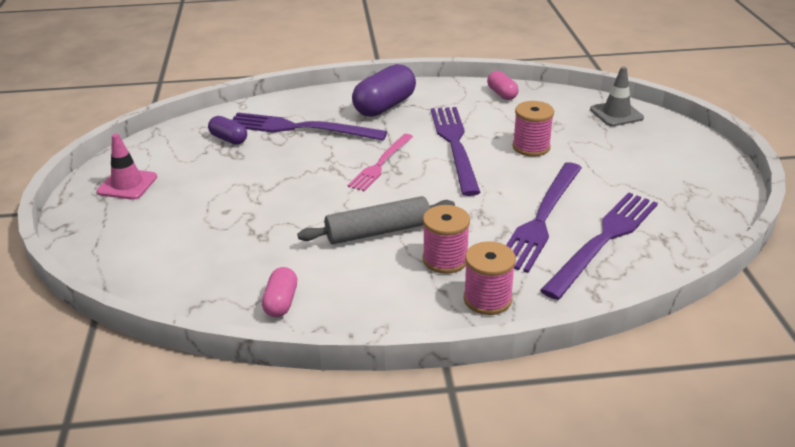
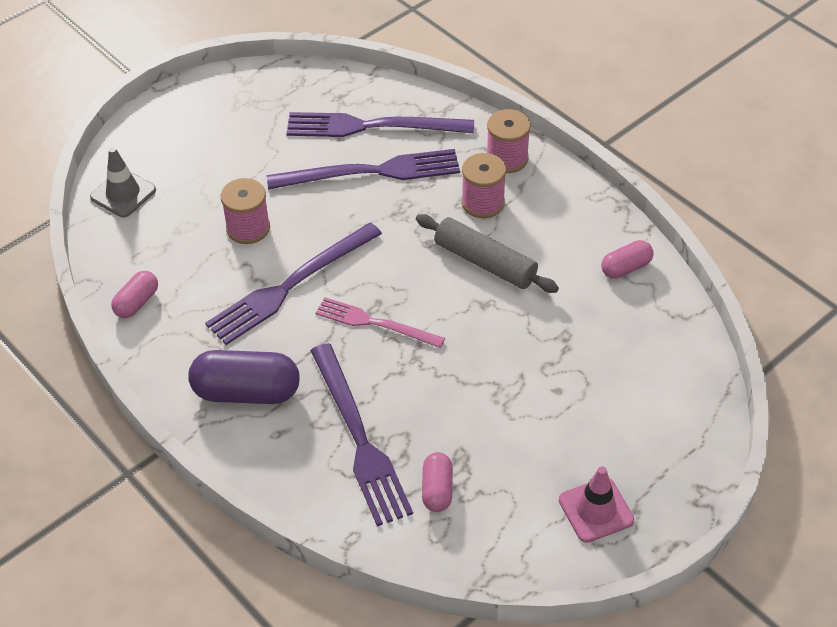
camera: 125 degrees left, 15 degrees up
purple capsule [208,116,247,145] -> pink capsule [422,452,453,512]
pink fork [347,134,413,191] -> pink fork turned 150 degrees counterclockwise [315,297,445,348]

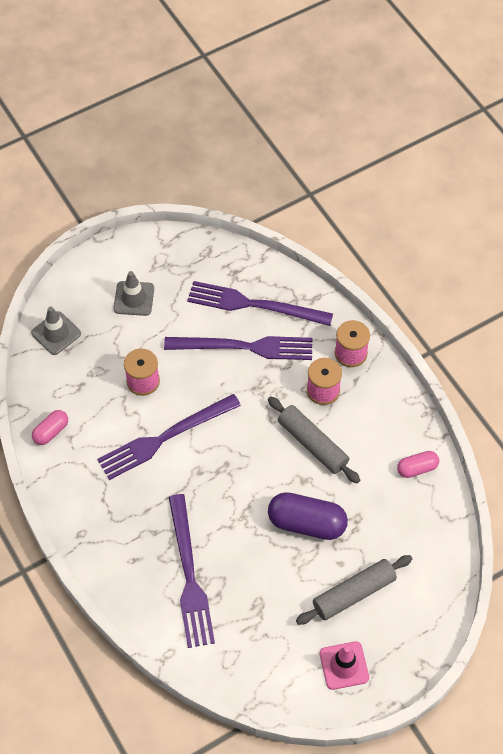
camera: 10 degrees right, 10 degrees up
purple capsule [188,350,300,404] -> purple capsule moved to [268,492,348,540]
pink fork [315,297,445,348] -> none
pink capsule [422,452,453,512] -> none
none -> grey traffic cone [114,271,154,316]
none -> grey rolling pin [296,555,412,625]

